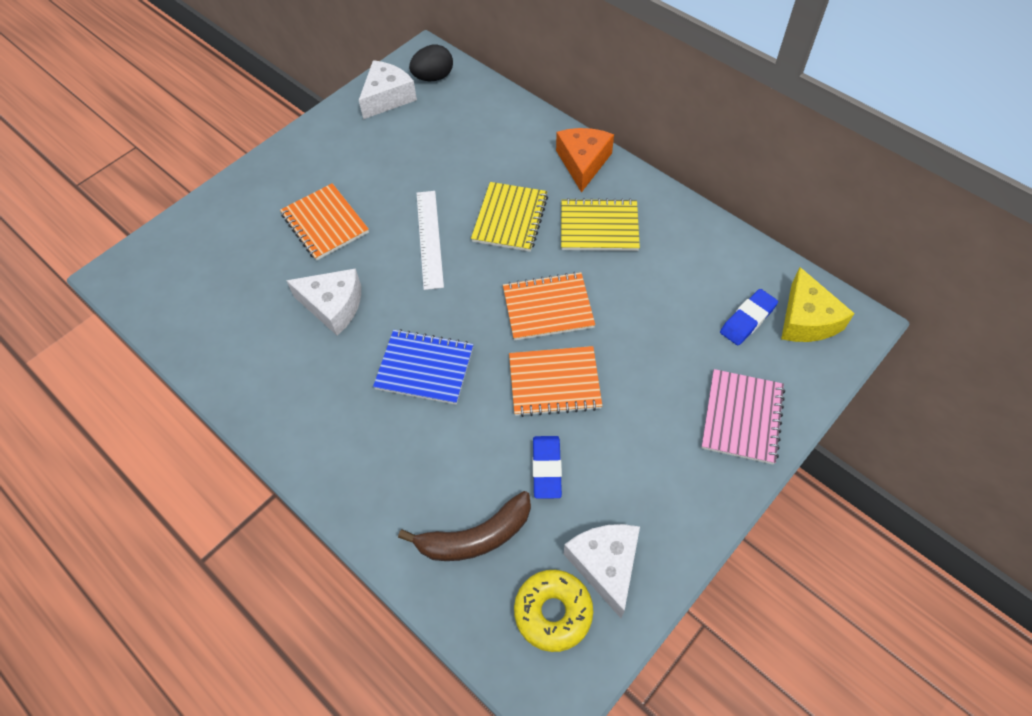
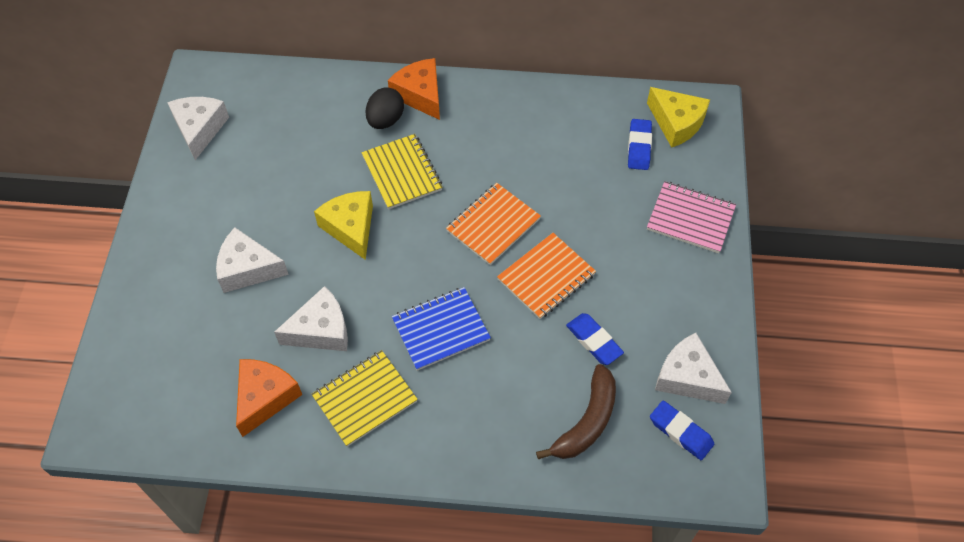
camera: 40 degrees left, 0 degrees up
orange notebook [280,183,369,261] -> white cheese [216,227,289,293]
black egg [409,45,453,81] -> black egg moved to [366,87,404,129]
white ruler [417,191,444,290] -> yellow cheese [314,191,373,260]
yellow donut [514,570,593,652] -> blue eraser [650,400,714,460]
yellow notebook [561,198,640,251] -> yellow notebook moved to [312,350,418,447]
pink notebook [701,369,785,464] -> pink notebook turned 45 degrees counterclockwise [647,181,736,253]
none -> orange cheese [236,359,302,437]

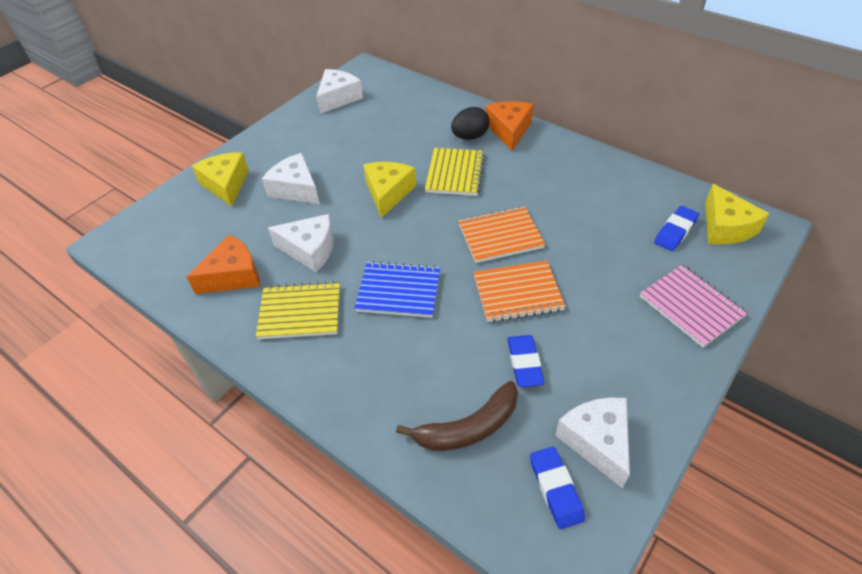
camera: 35 degrees right, 10 degrees down
none -> yellow cheese [192,152,249,206]

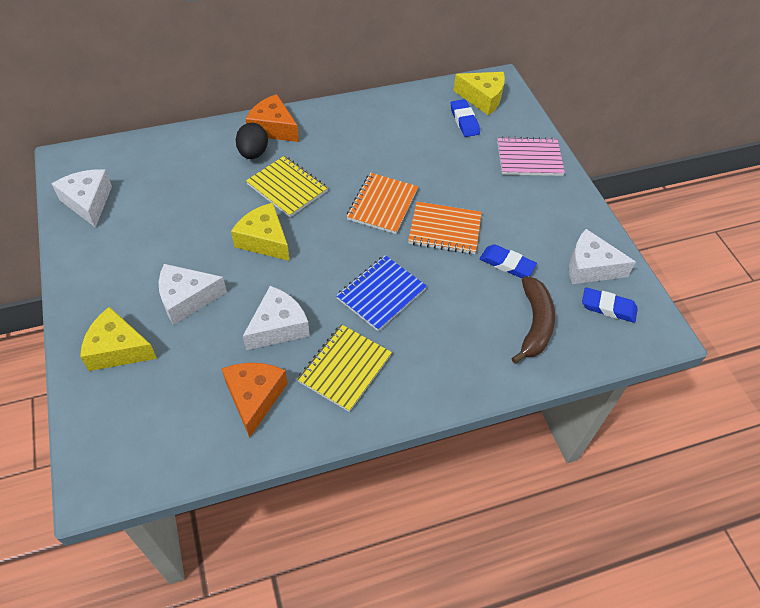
camera: 60 degrees left, 5 degrees up
orange notebook [473,261,565,322] -> orange notebook turned 75 degrees clockwise [408,202,482,254]

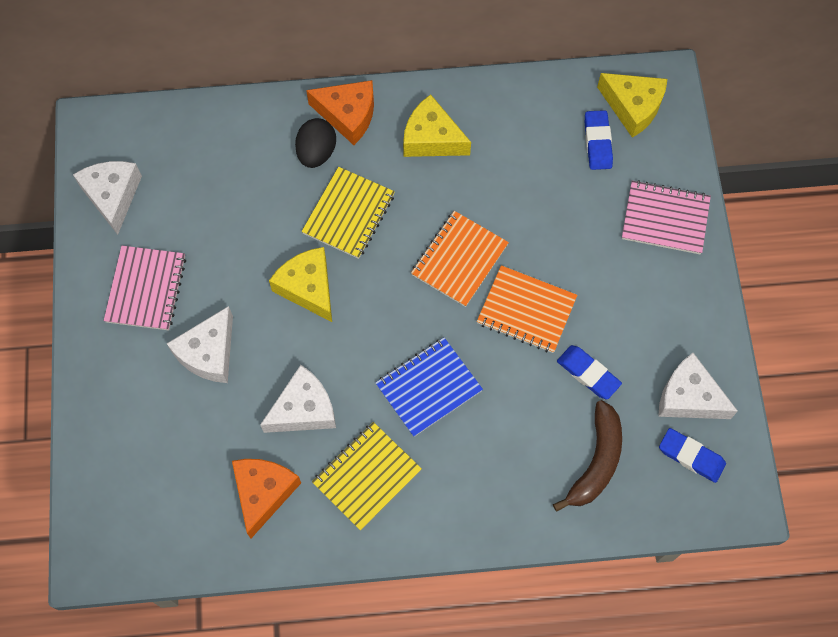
camera: 15 degrees right, 15 degrees up
yellow cheese [80,307,157,371] -> yellow cheese moved to [403,94,471,157]
white cheese [159,264,227,325] -> white cheese turned 60 degrees counterclockwise [166,306,233,383]
orange cheese [245,94,299,142] -> orange cheese turned 150 degrees clockwise [306,80,374,145]
yellow notebook [246,156,328,217] -> yellow notebook turned 60 degrees clockwise [302,167,395,259]
none -> pink notebook [104,246,186,330]

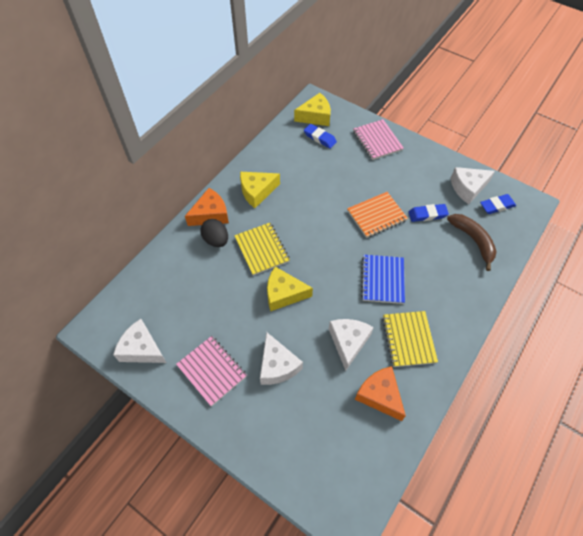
camera: 50 degrees left, 10 degrees down
orange notebook [411,211,509,307] -> none
pink notebook [622,180,711,254] -> pink notebook turned 75 degrees counterclockwise [353,119,404,160]

